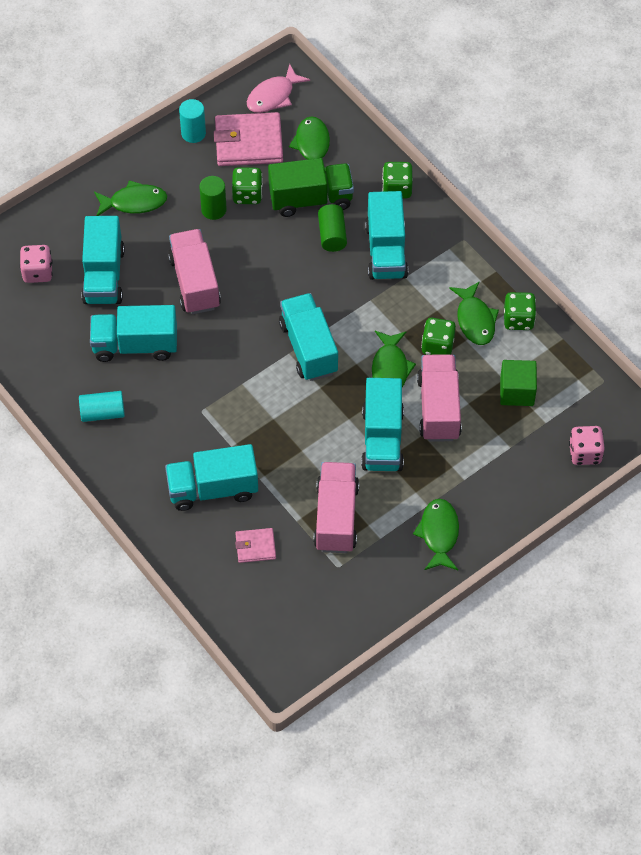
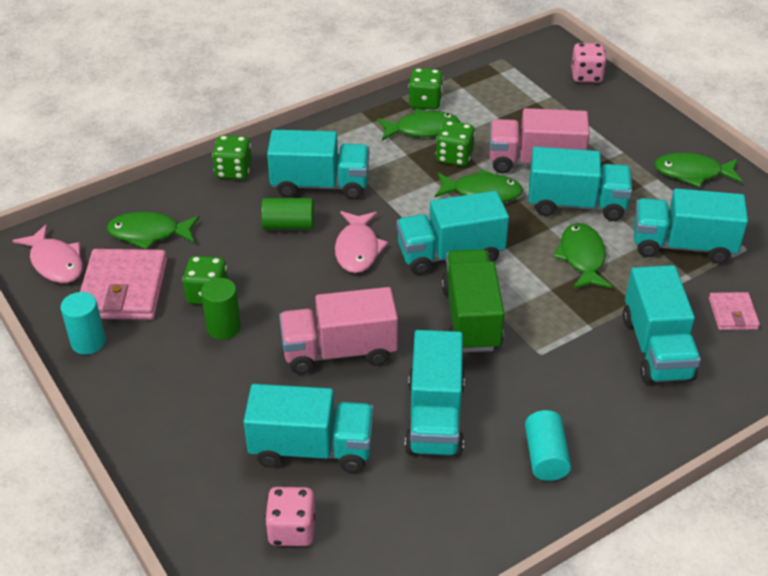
camera: 85 degrees left, 15 degrees down
green fish [94,180,167,216] -> green fish moved to [553,223,612,289]
green truck [268,158,354,217] -> green truck moved to [441,249,504,352]
pink truck [313,462,359,553] -> turquoise truck [634,188,748,264]
green cube [500,360,537,406] -> none
none -> pink fish [335,211,388,273]

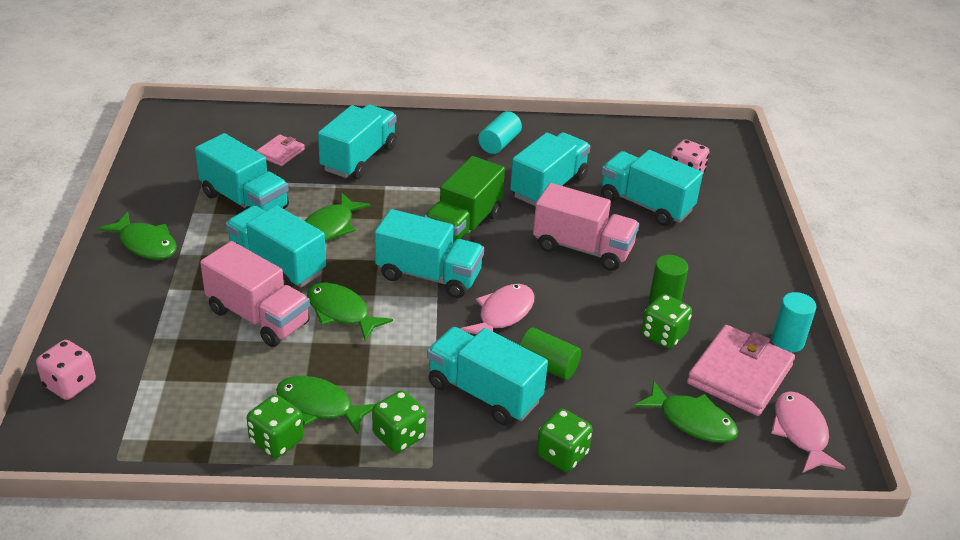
camera: 150 degrees left, 5 degrees down
green dice [436,121,475,166] -> green dice moved to [372,390,426,453]

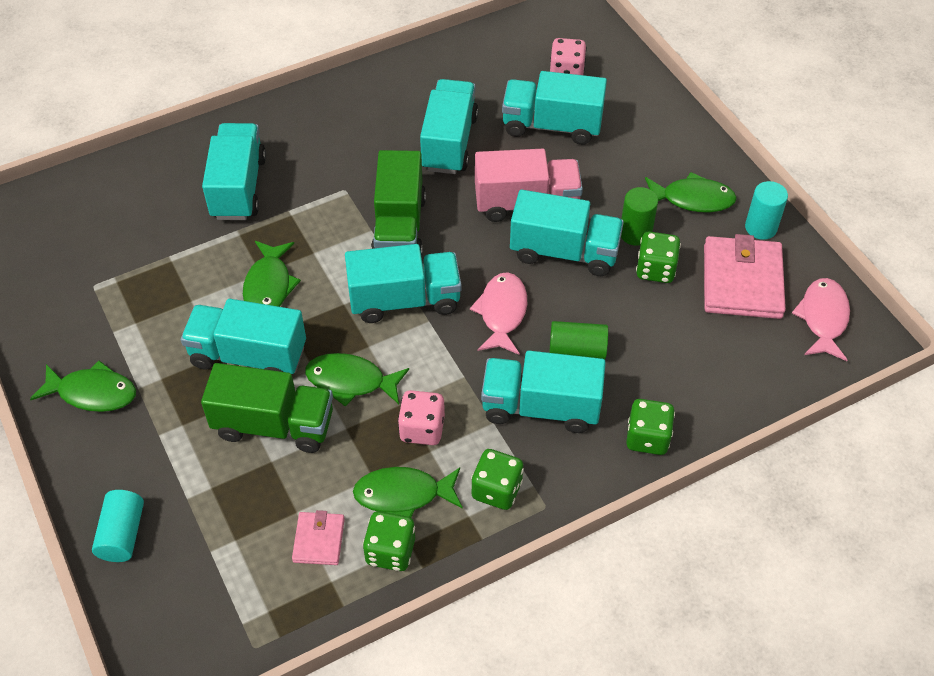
camera: 25 degrees left, 15 degrees up
pink dice [36,340,96,400] -> pink dice moved to [398,390,445,445]
turquoise truck [195,133,289,211] -> turquoise truck moved to [510,190,624,276]
pink truck [200,241,310,347] -> green truck [201,363,333,453]
pink wallet [256,135,305,166] -> pink wallet moved to [292,510,345,565]
turquoise cylinder [478,111,522,154] -> turquoise cylinder moved to [92,490,144,562]
green fish [634,381,738,443] -> green fish moved to [645,172,737,212]
pink fish [771,391,845,473] -> pink fish turned 45 degrees clockwise [792,278,850,361]

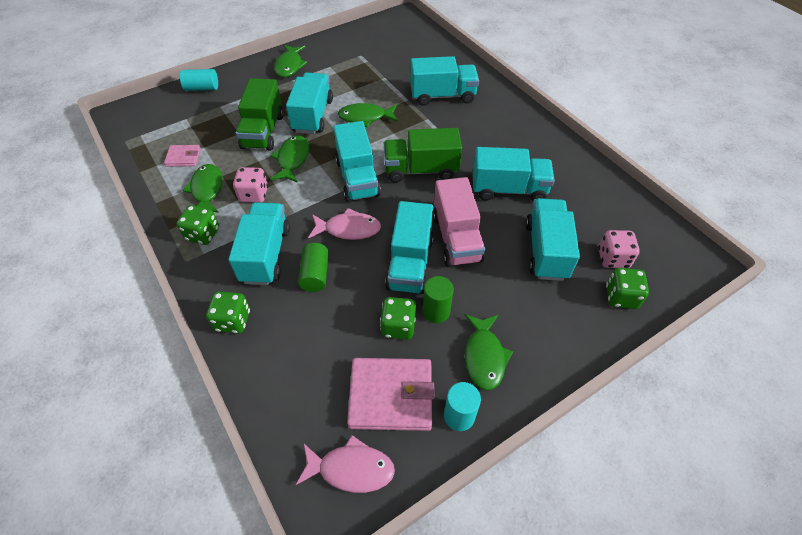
camera: 85 degrees right, 0 degrees up
green dice [363,511,415,571] -> green dice moved to [606,268,649,309]

